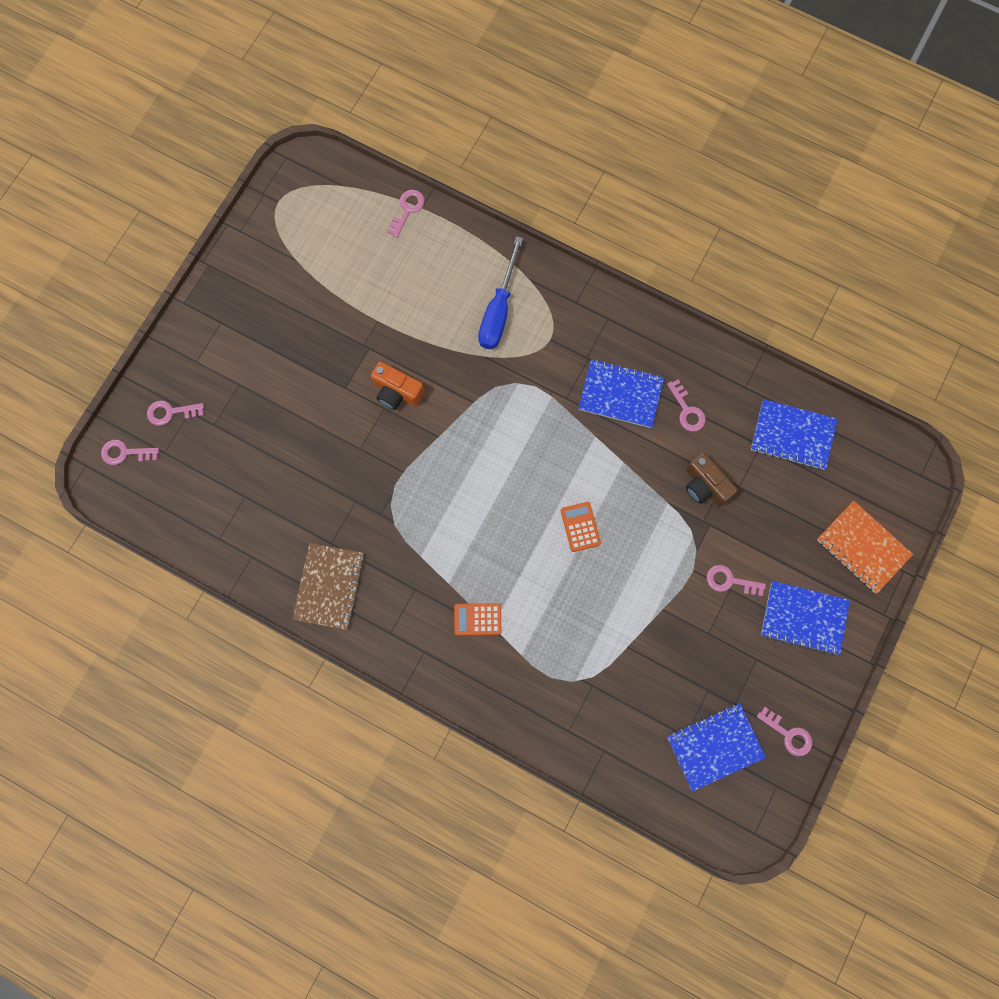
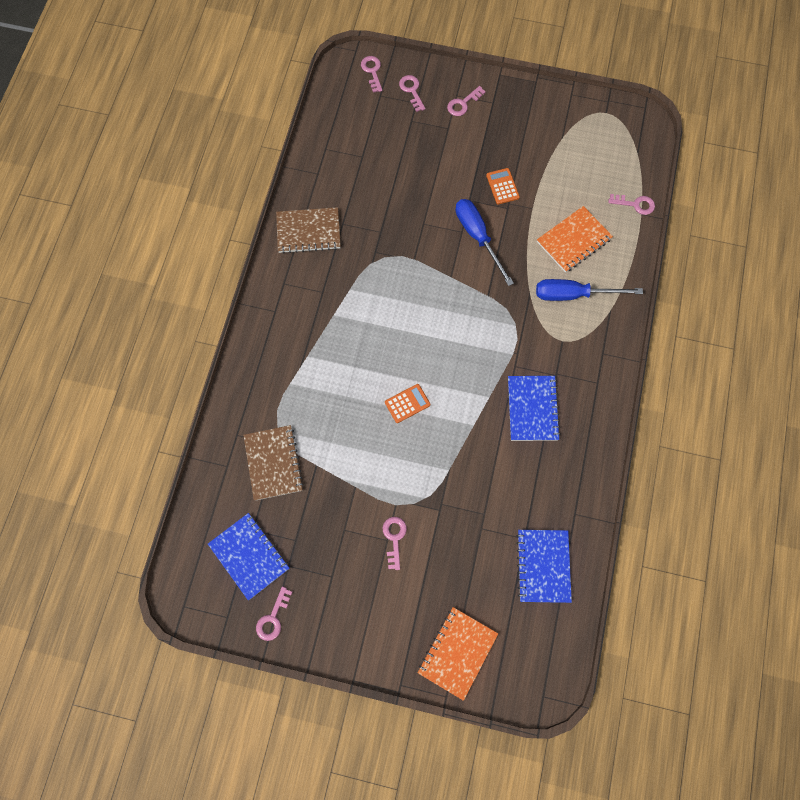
camera: 75 degrees right, 5 degrees down
orange camera [371,362,424,410] -> blue screwdriver [456,199,514,286]
orange calculator [454,603,501,636] -> orange calculator moved to [486,168,520,204]
pink key [667,379,706,432] -> pink key moved to [447,86,486,116]
brown camera [686,453,738,506] -> none
blue notebook [761,581,850,656] -> none
none -> brown notebook [243,425,304,501]
none -> orange notebook [537,206,613,273]

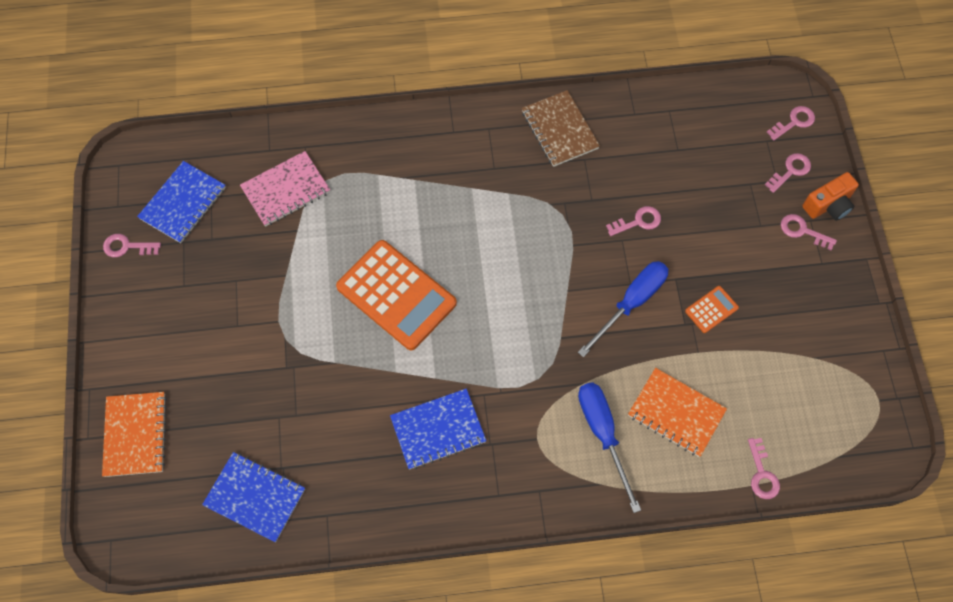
camera: 70 degrees right, 5 degrees down
brown notebook [243,425,304,501] -> pink notebook [240,151,330,227]
pink key [382,517,407,570] -> pink key moved to [606,206,661,236]
orange calculator [385,384,430,423] -> orange calculator [336,240,457,350], size x2.29
orange notebook [418,607,498,701] -> orange notebook turned 75 degrees clockwise [102,392,167,477]
blue notebook [516,530,572,603] -> blue notebook turned 45 degrees clockwise [202,452,305,542]
none -> orange camera [802,172,859,221]

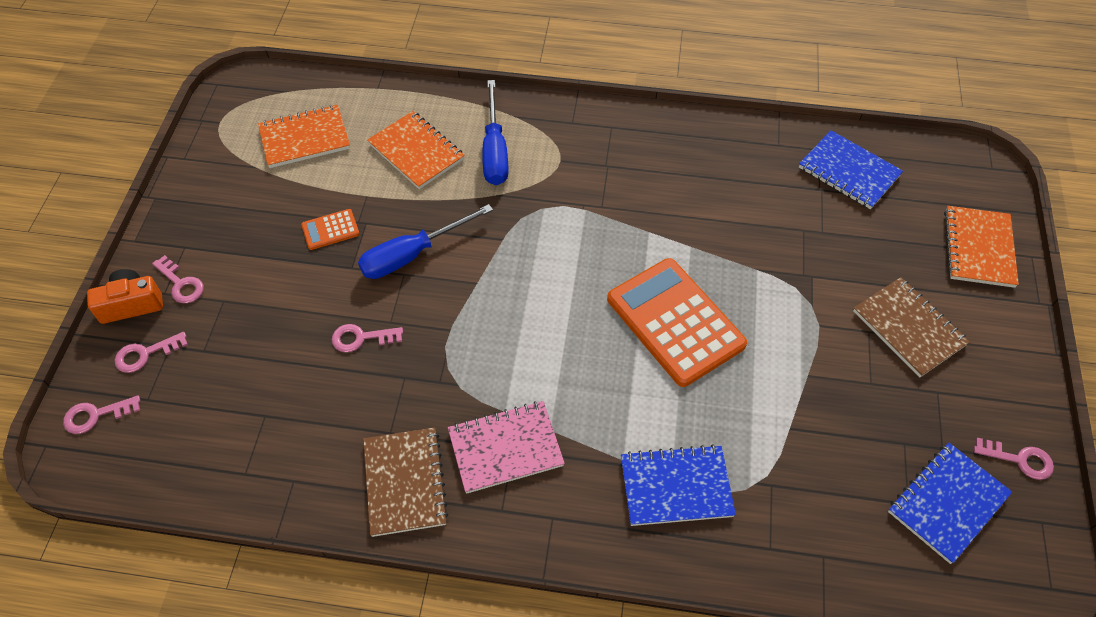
camera: 165 degrees left, 10 degrees down
pink notebook [240,151,330,227] -> pink notebook moved to [448,401,565,494]
blue notebook [390,389,486,469] -> blue notebook moved to [621,444,736,526]
pink key [748,438,780,499] -> none
none -> orange notebook [258,105,350,168]
none -> brown notebook [853,277,970,377]

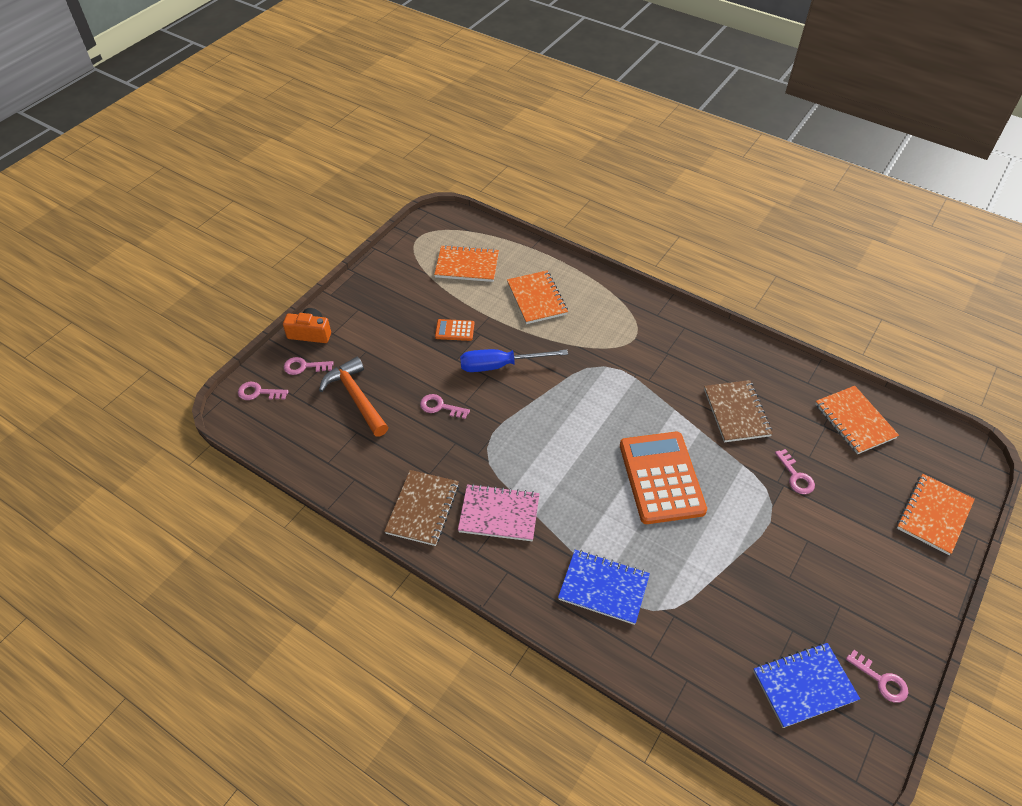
camera: 25 degrees right, 5 degrees down
pink key [152,255,204,303] -> pink key moved to [775,449,815,494]
blue screwdriver [482,80,509,185] -> none
blue notebook [799,130,903,209] -> orange notebook [815,386,899,454]
brown notebook [853,277,970,377] -> brown notebook moved to [704,380,773,442]
none -> orange hammer [319,357,388,436]

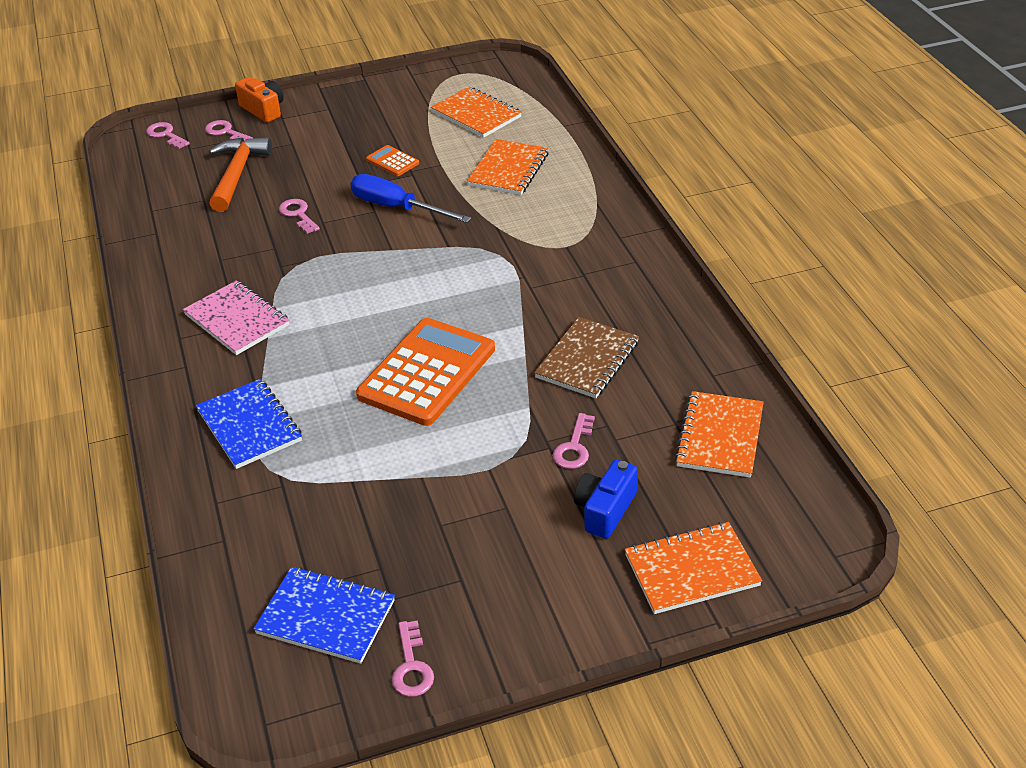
camera: 40 degrees right, 10 degrees down
brown notebook [384,470,459,546] -> none
none -> blue camera [574,459,638,539]

